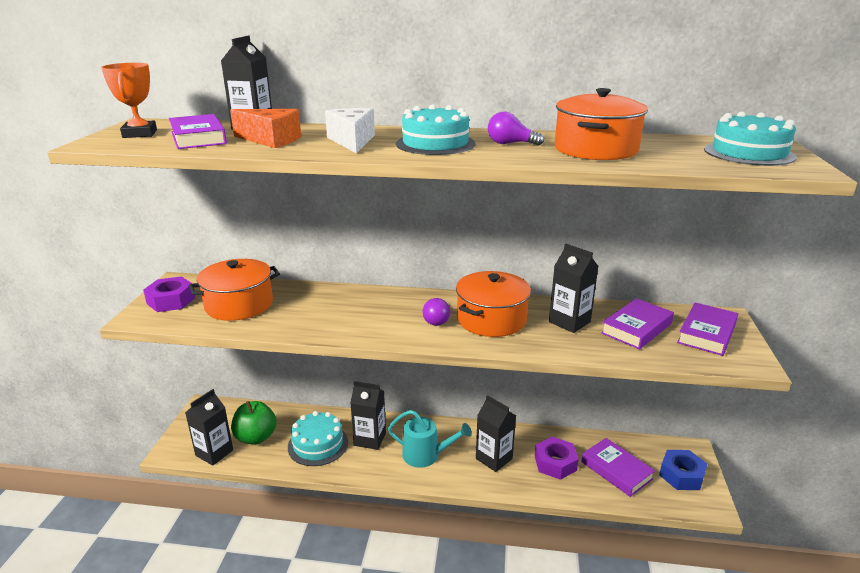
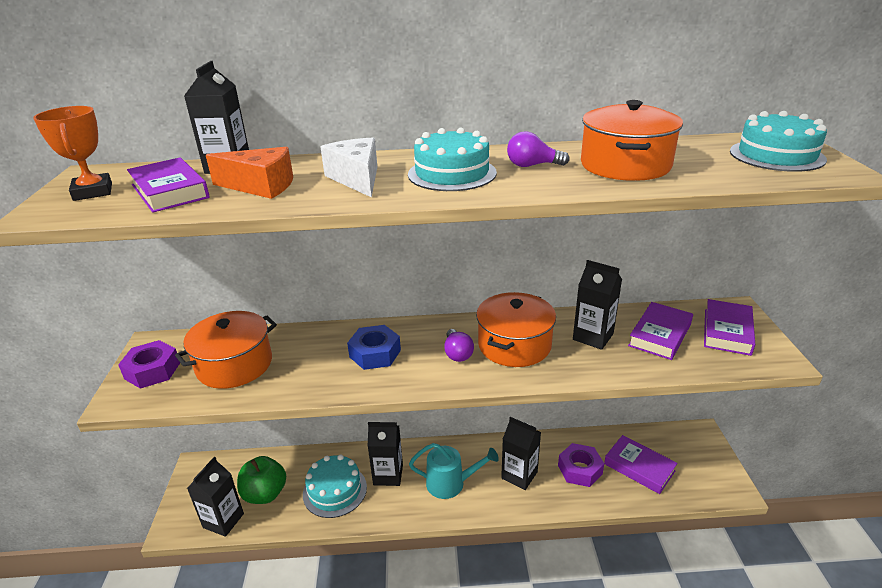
camera: 10 degrees left, 5 degrees up
blue nut [659,450,707,490] -> blue nut moved to [347,325,401,370]

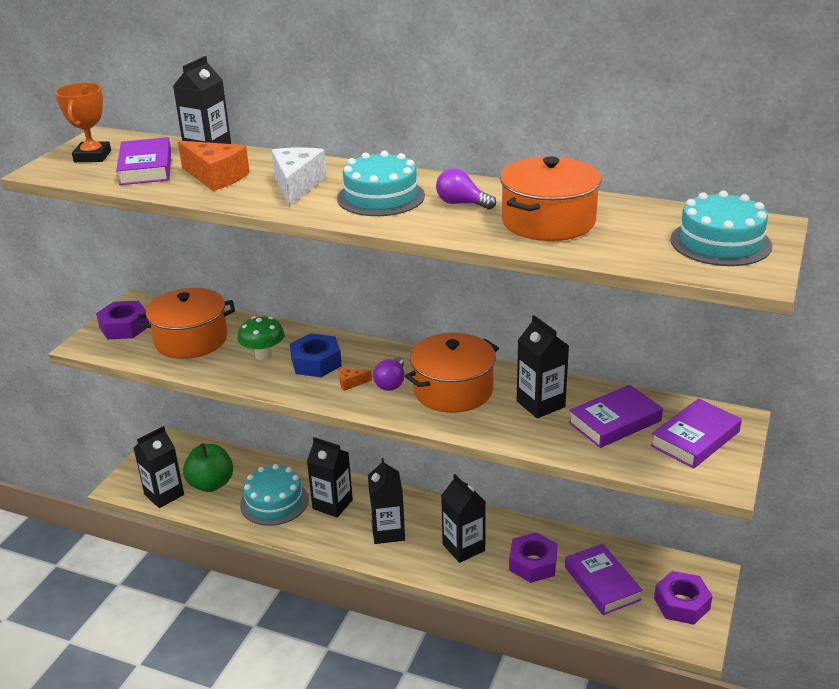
camera: 25 degrees right, 0 degrees up
turquoise watering can [409,443,499,499] -> black carton [368,458,405,544]
none -> green mushroom [237,316,285,361]
none -> orange cheese [339,368,372,391]
none -> purple nut [654,571,712,625]

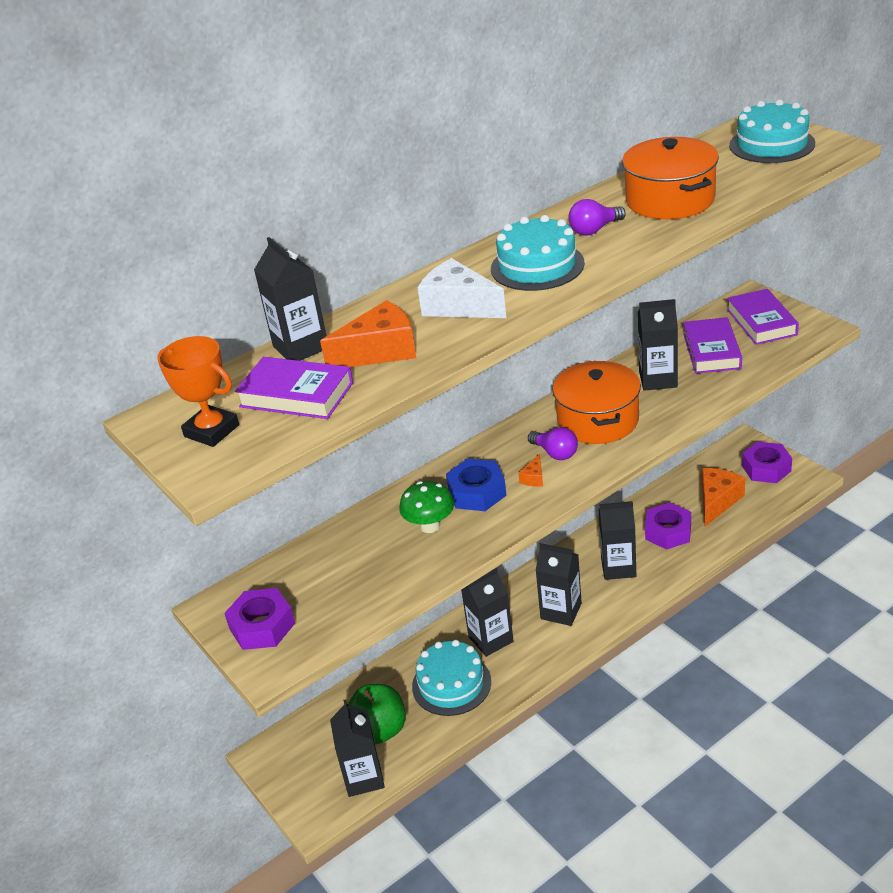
camera: 55 degrees left, 5 degrees up
orange pot [138,288,235,359] -> none
purple book [565,544,643,615] -> orange cheese [702,468,745,526]

